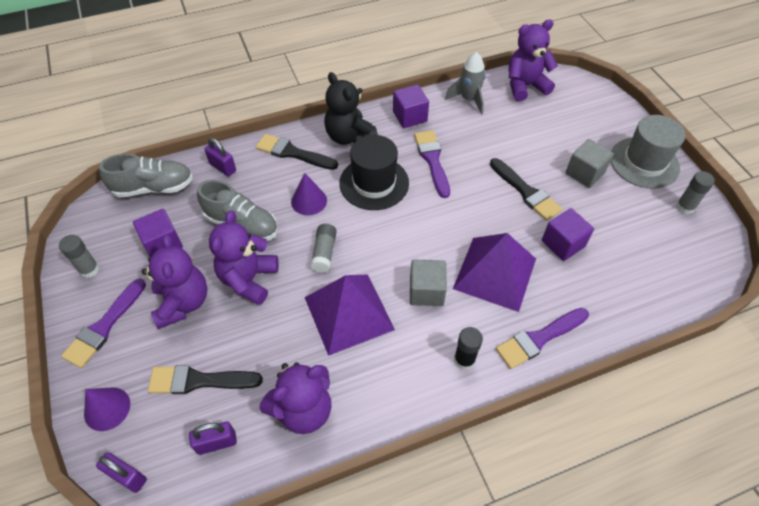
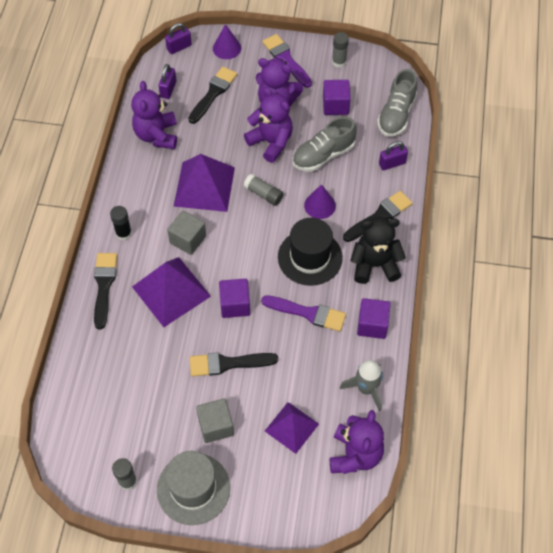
camera: 120 degrees right, 5 degrees up
purple brush [496,308,589,369] -> black brush [94,253,117,329]
purple cube [542,208,594,261] -> purple cube moved to [219,279,250,318]
none -> purple pyramid [265,402,319,454]

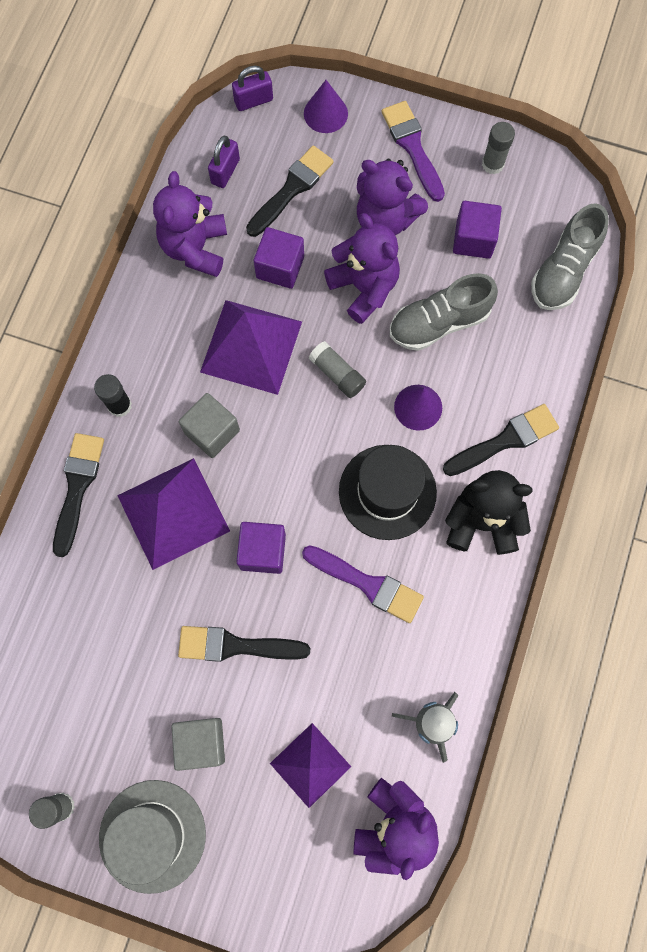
camera: 10 degrees right, 15 degrees up
purple cube [357,298,391,339] -> purple cube moved to [254,227,304,289]
purple padlock [379,141,408,170] -> none

